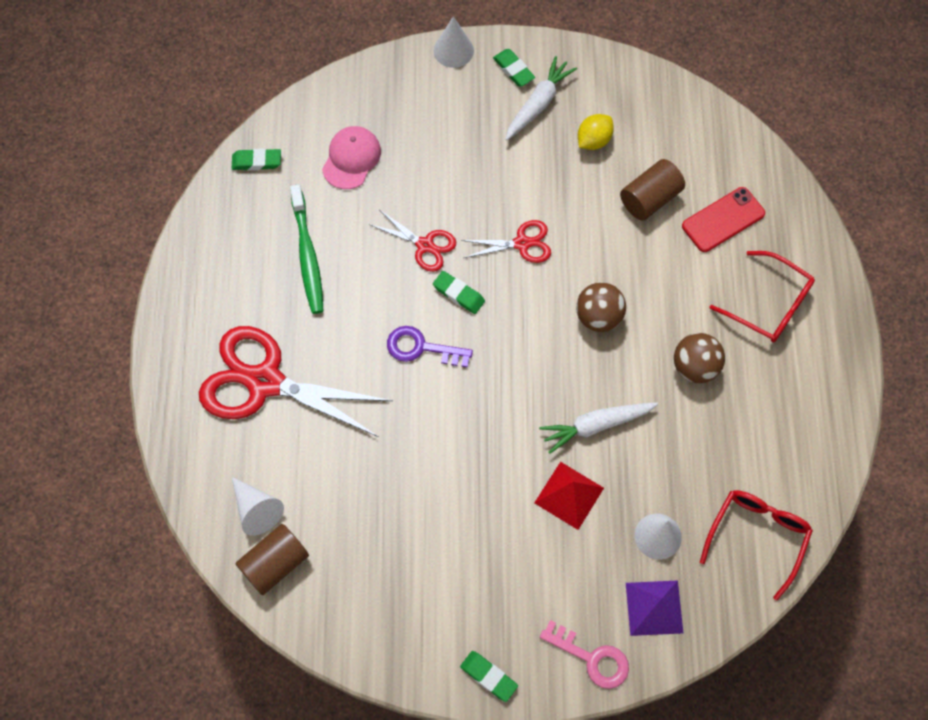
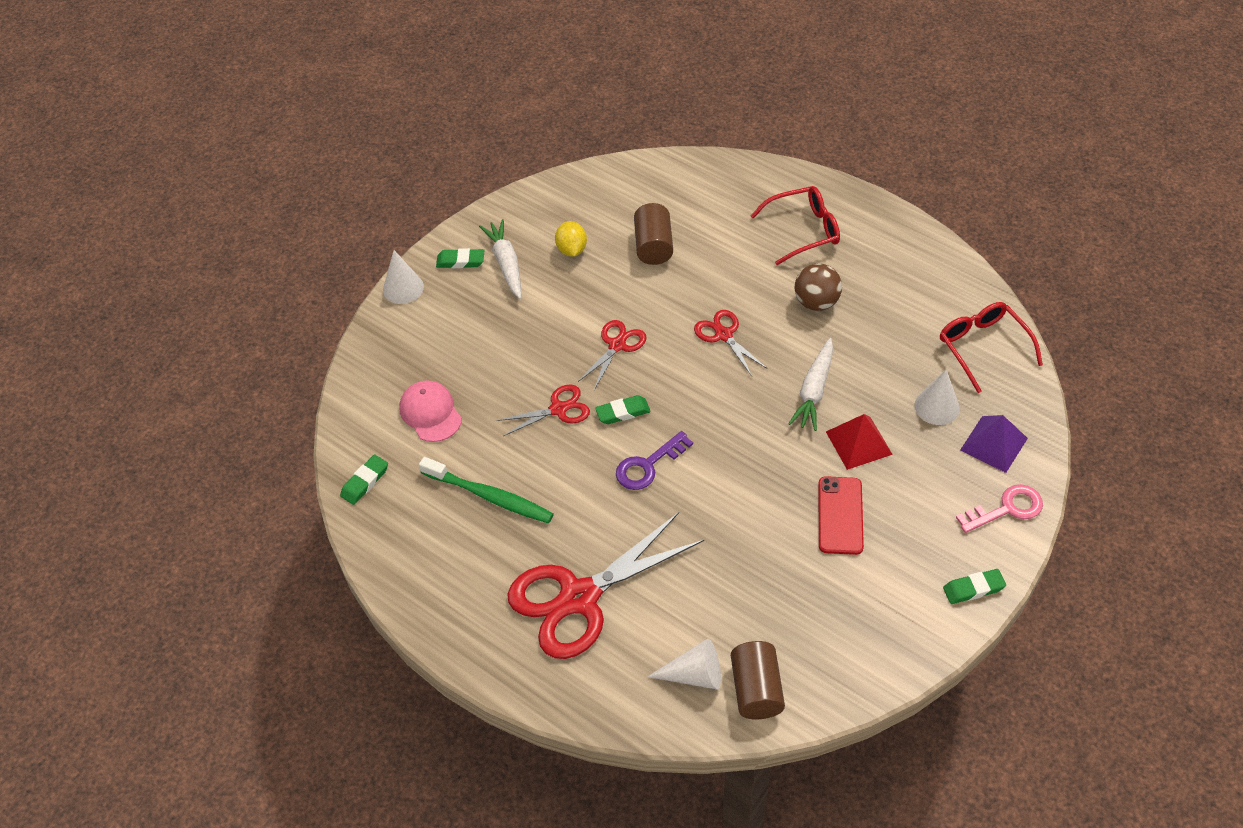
camera: 50 degrees left, 15 degrees down
brown ball [576,282,626,332] -> red scissors [694,310,768,376]
red phone [682,187,765,252] -> red phone moved to [818,476,864,555]

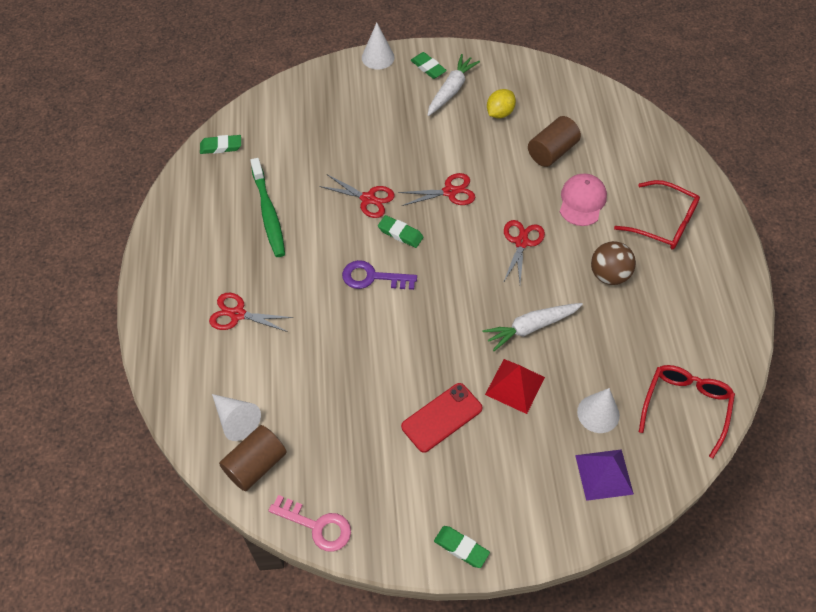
camera: 45 degrees right, 5 degrees up
pink cap [399,380,462,442] -> pink cap moved to [560,174,607,226]
red scissors [507,512,704,659] -> red scissors [209,293,294,332], size x0.49
pink key [956,484,1043,533] -> pink key moved to [269,495,351,552]

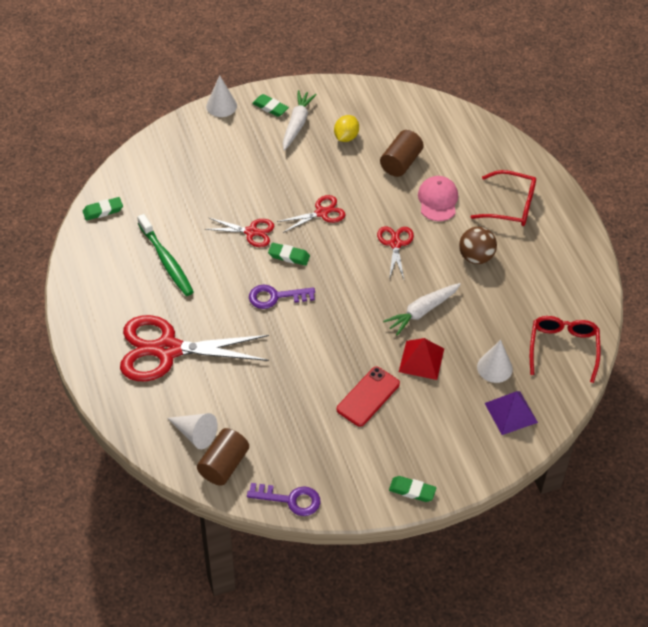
camera: 15 degrees left, 5 degrees down
red scissors [209,293,294,332] -> red scissors [120,315,269,381], size x2.03
pink key [269,495,351,552] -> purple key [247,483,320,516]

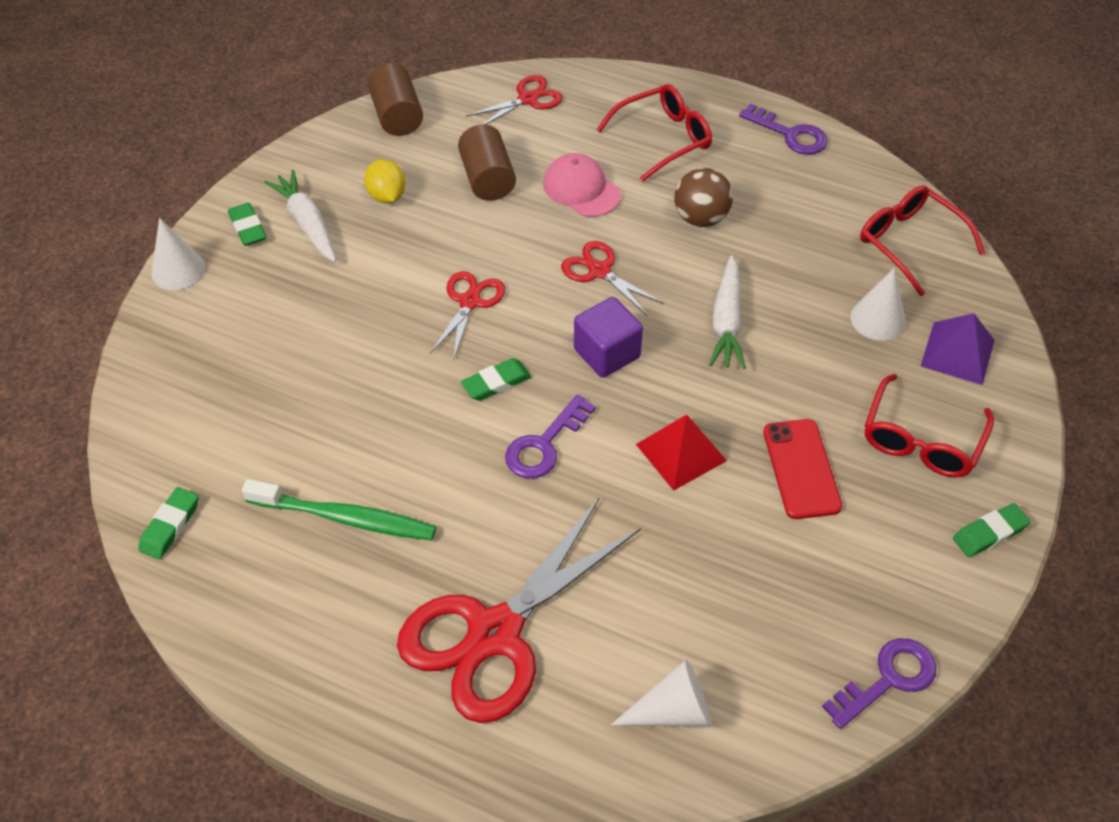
camera: 45 degrees left, 0 degrees up
brown cylinder [197,428,249,486] -> brown cylinder moved to [368,63,423,136]
red scissors [205,218,274,247] -> red scissors moved to [466,75,563,125]
green eraser [252,94,289,117] -> green eraser turned 75 degrees clockwise [228,203,266,246]
red pyramid [399,338,444,380] -> red pyramid moved to [636,415,727,491]
none -> purple cube [574,297,643,378]
none -> purple key [739,104,828,155]
none -> red glasses [865,374,994,478]

